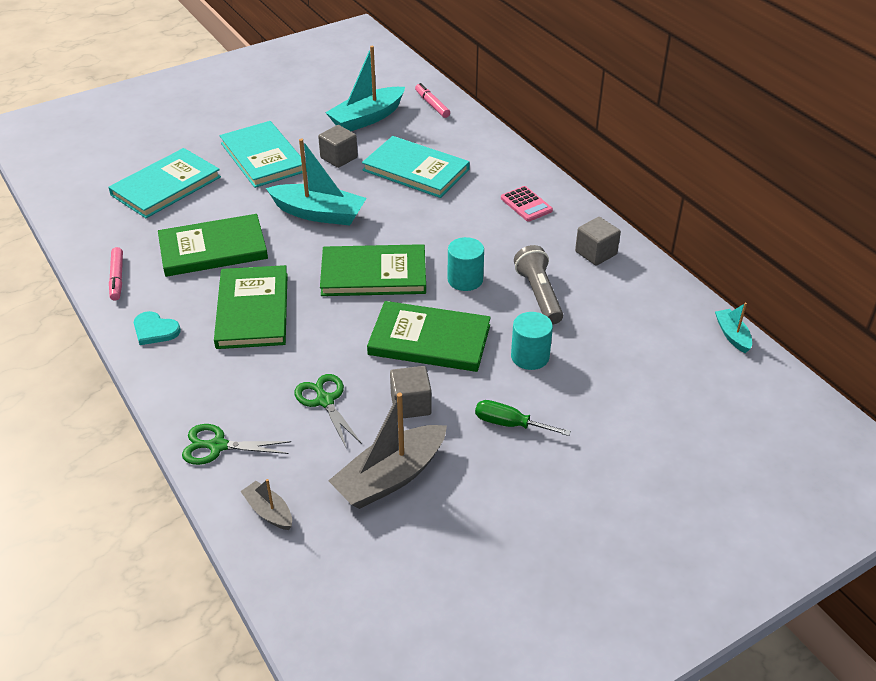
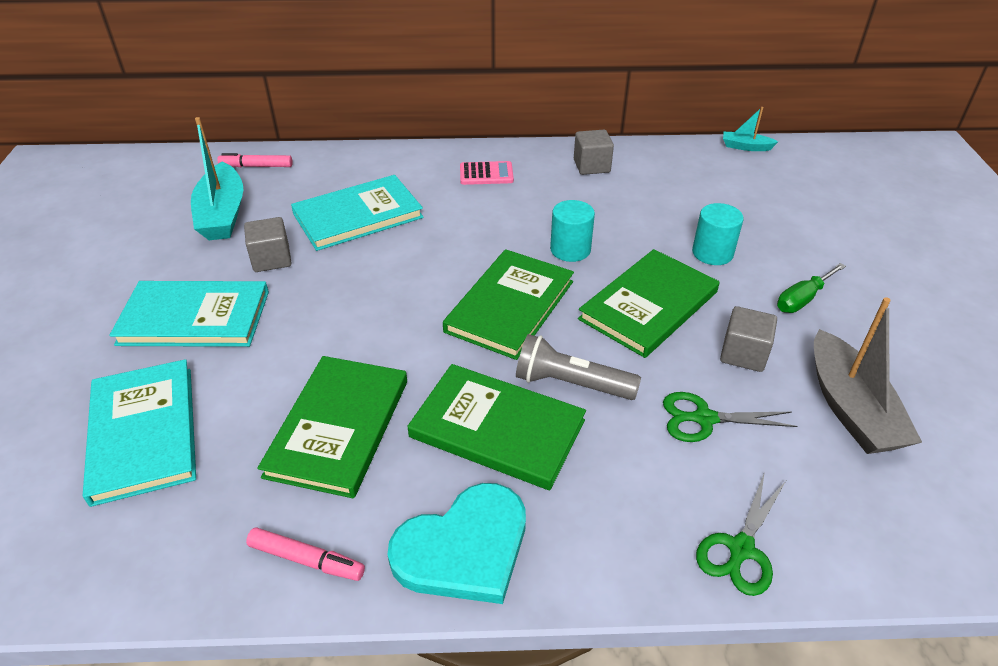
camera: 60 degrees left, 0 degrees up
turquoise heart [134,311,181,345] -> turquoise heart [387,483,526,604], size x1.84
grey boat [240,479,292,530] -> none
turquoise boat [266,138,367,225] -> none
grey flashlight [514,245,563,325] -> grey flashlight moved to [516,334,641,400]

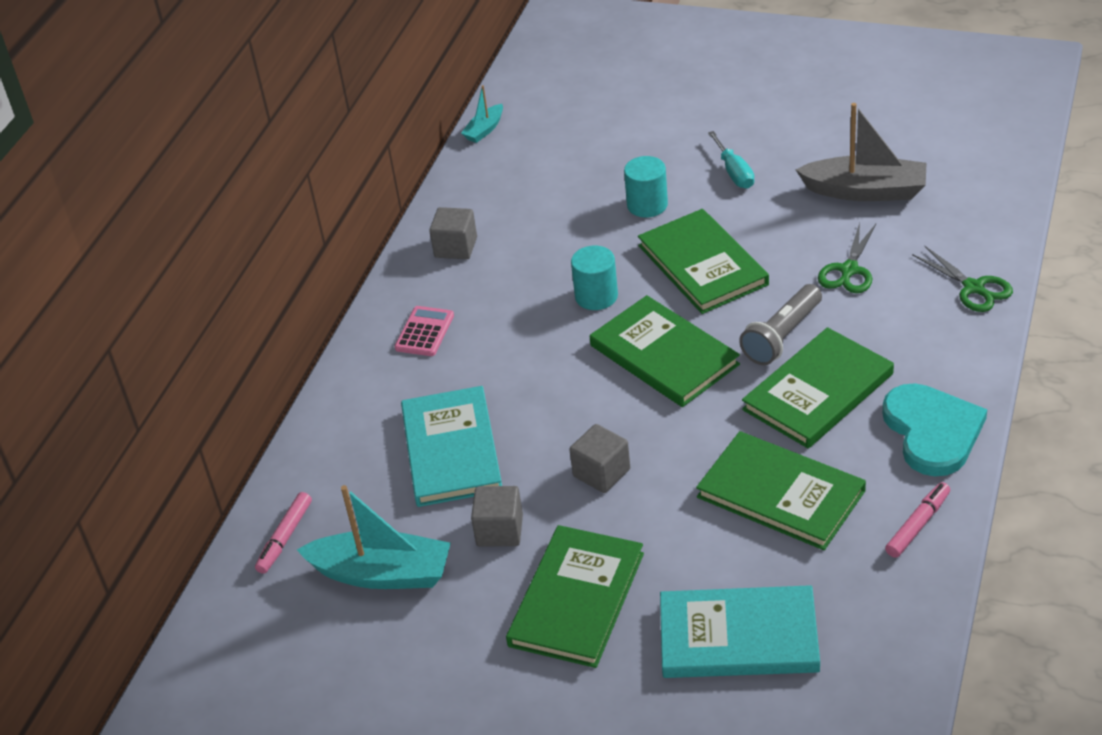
camera: 65 degrees left, 0 degrees up
turquoise book [109,281,269,347] -> green book [506,525,644,668]
grey cube [720,306,777,372] -> grey cube moved to [569,424,630,493]
green screwdriver [777,263,846,313] -> turquoise screwdriver [708,131,754,189]

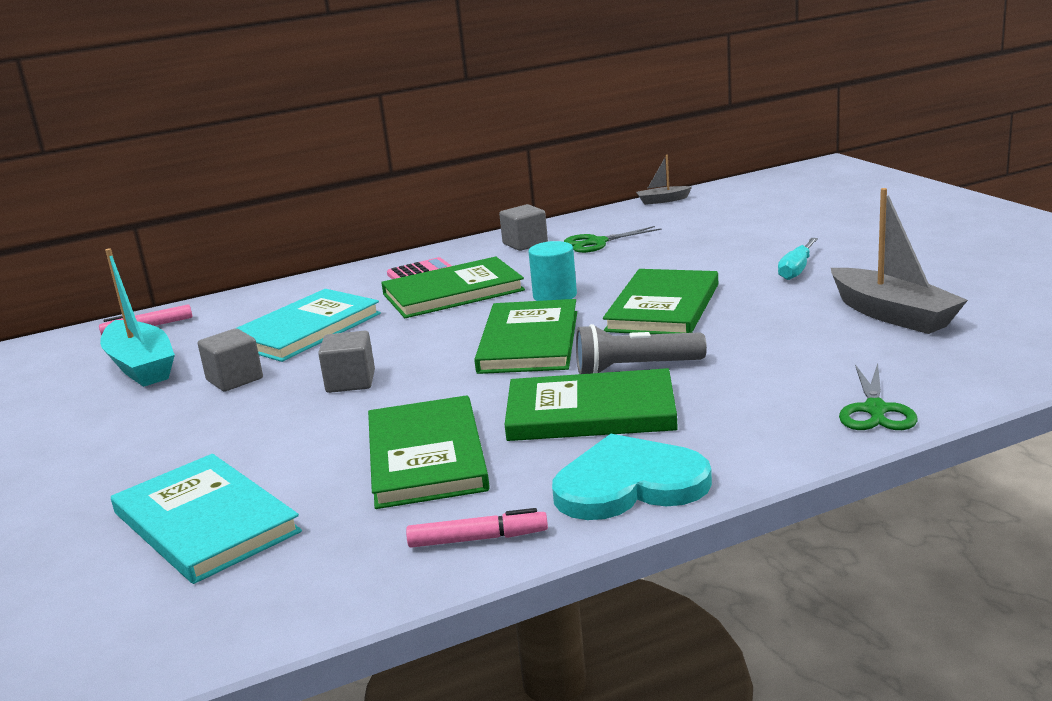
camera: 45 degrees right, 20 degrees down
turquoise boat [461,85,503,143] -> grey boat [636,155,692,205]
green book [506,525,644,668] -> green book moved to [381,257,525,318]
turquoise cylinder [624,156,668,218] -> none
green scissors [818,223,876,293] -> green scissors moved to [564,226,662,253]
turquoise heart [882,383,987,476] -> turquoise heart turned 135 degrees counterclockwise [552,434,712,520]

